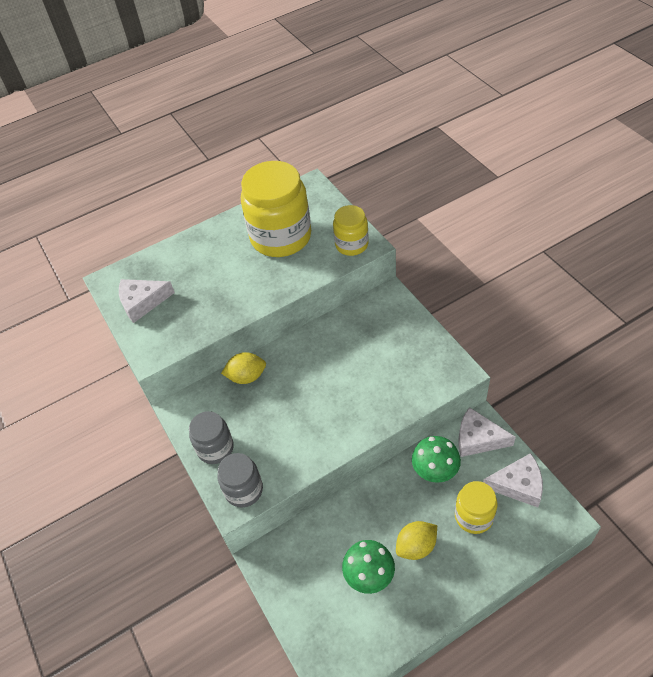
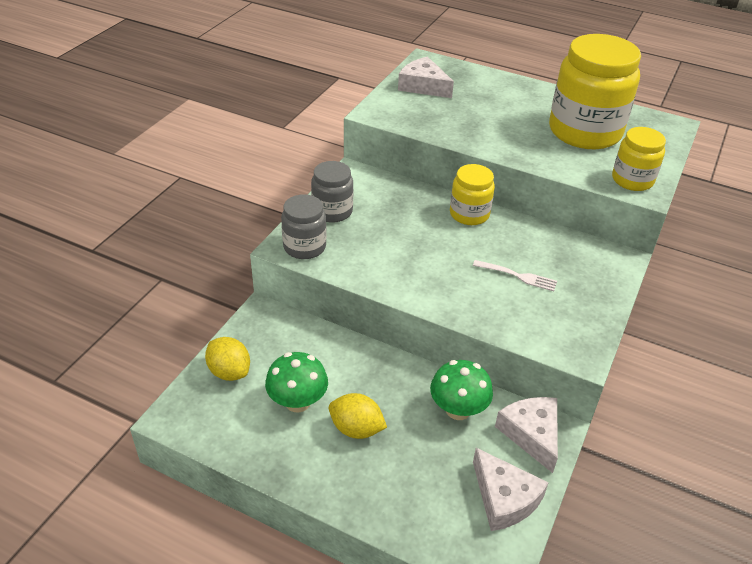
camera: 50 degrees right, 10 degrees down
yellow lemon [221,352,266,384] -> yellow lemon moved to [205,337,250,381]
yellow jar [455,481,498,534] -> yellow jar moved to [450,164,495,225]
none -> white fork [473,260,557,291]

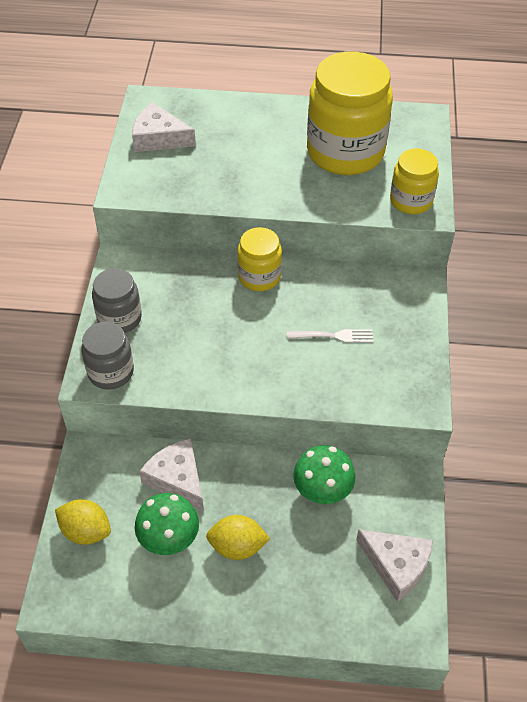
camera: 20 degrees left, 10 degrees up
white cheese [495,397,558,473] -> white cheese moved to [139,438,204,511]

